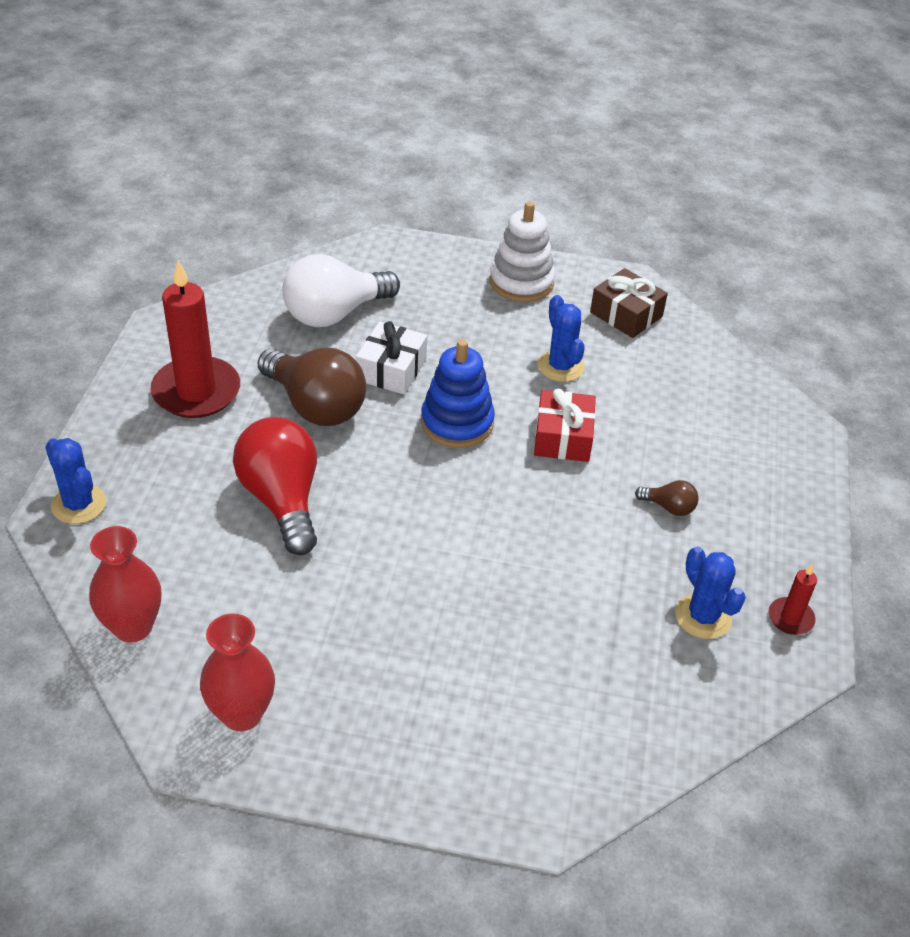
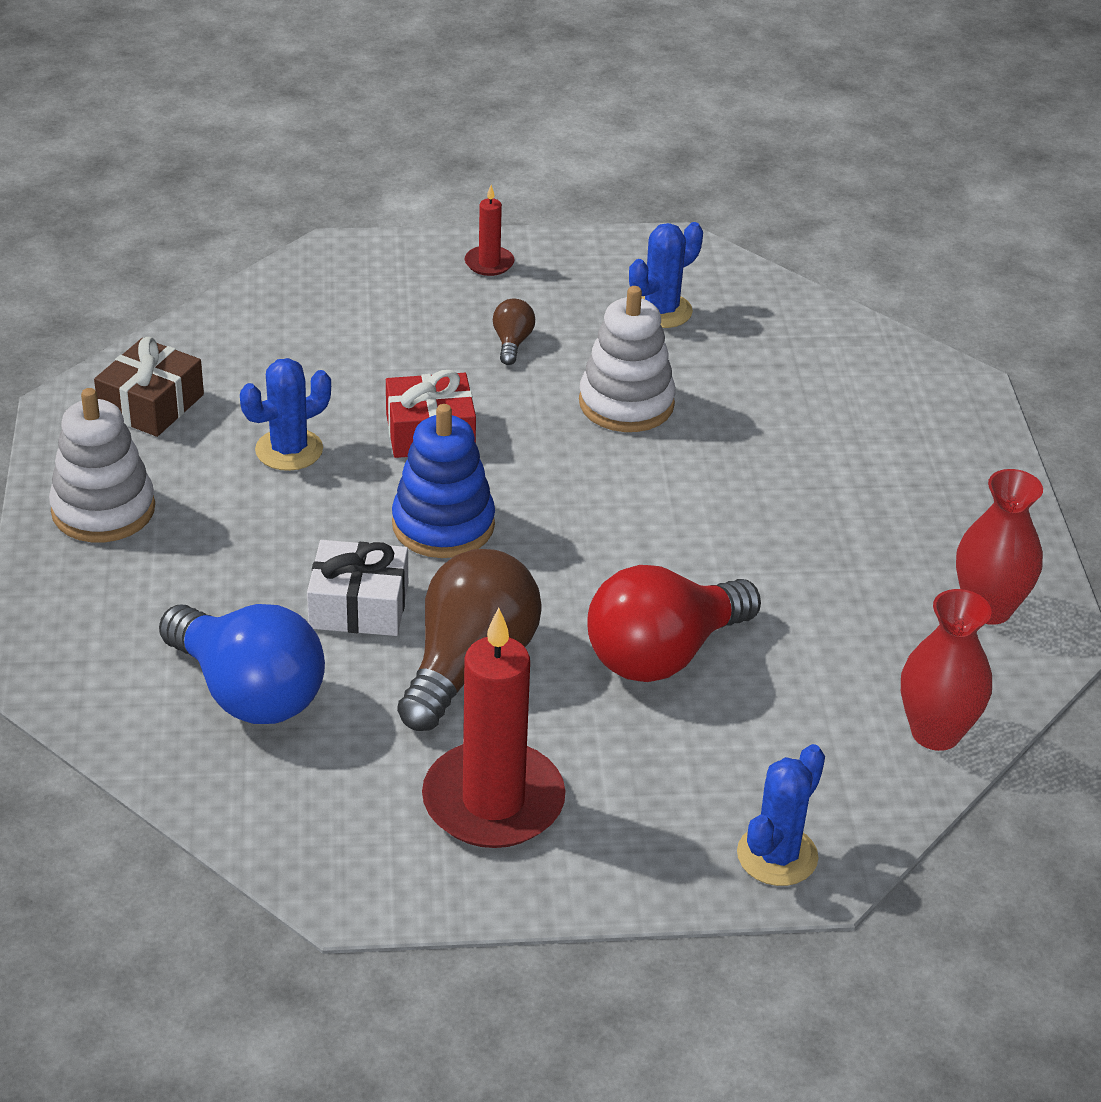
camera: 105 degrees left, 5 degrees down
white light bulb [283,254,400,327] -> blue light bulb [159,604,325,724]
red candle [768,564,817,635] -> red candle moved to [465,185,514,276]
none -> white stacking toy [579,286,676,432]

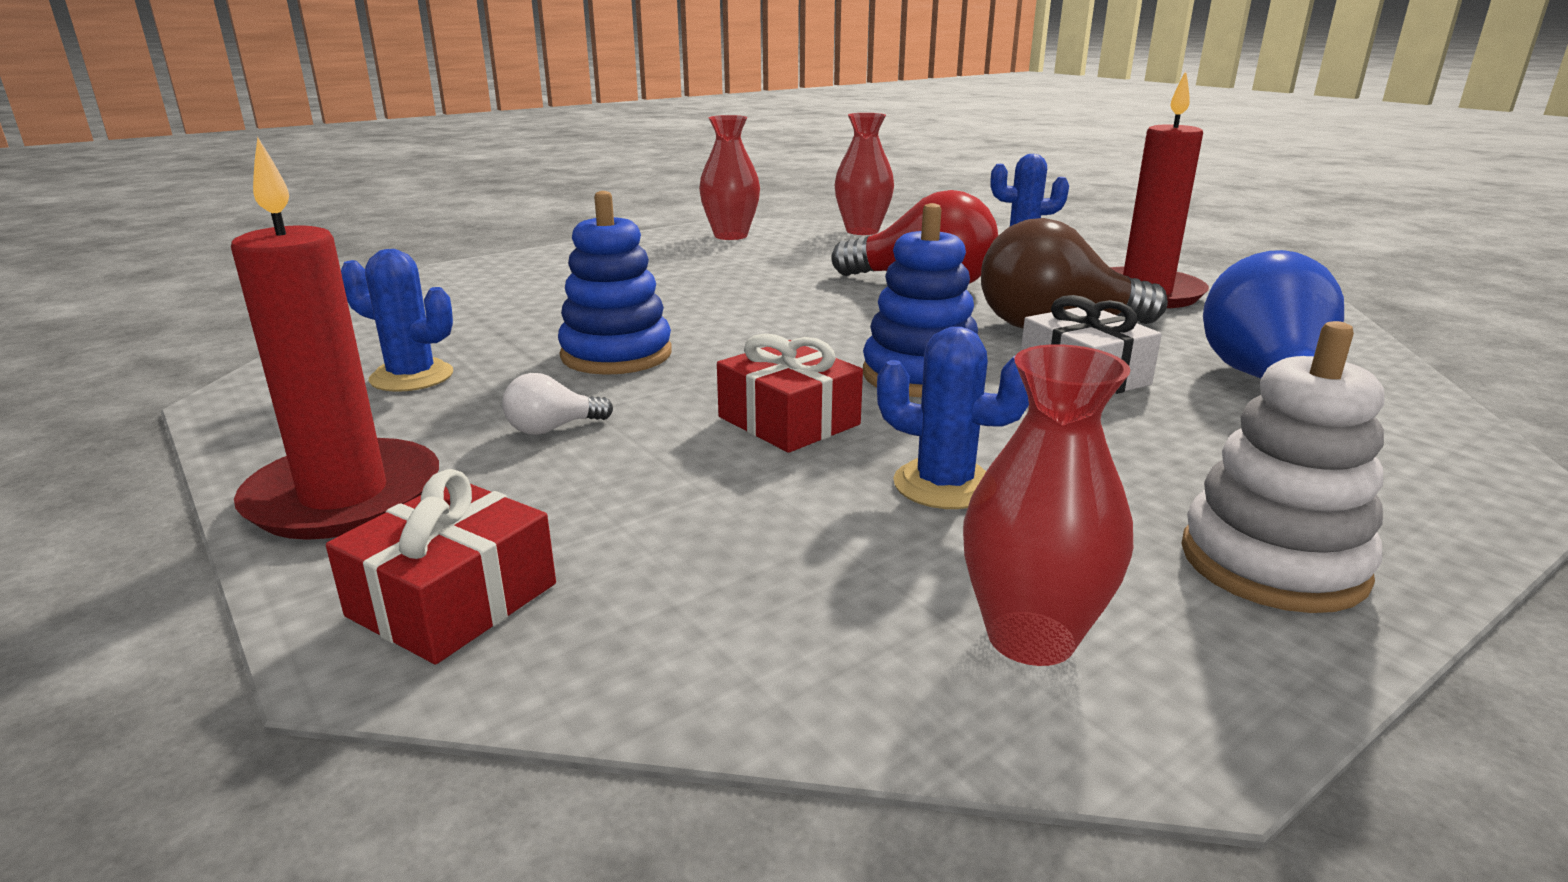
camera: 120 degrees left, 15 degrees down
brown gift [94,337,204,437] -> red vase [963,344,1133,666]
red candle [465,185,514,276] -> red candle [231,137,439,540], size x2.17
brown light bulb [493,299,535,365] -> white light bulb [502,373,613,435]
white stacking toy [579,286,676,432] -> blue stacking toy [558,191,672,375]
none -> red gift [326,469,556,664]

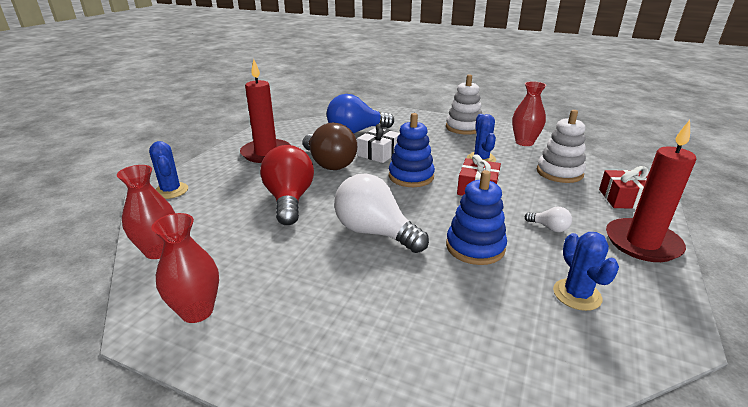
camera: 120 degrees left, 5 degrees up
none -> white light bulb [334,173,429,253]
none -> white stacking toy [537,110,586,183]

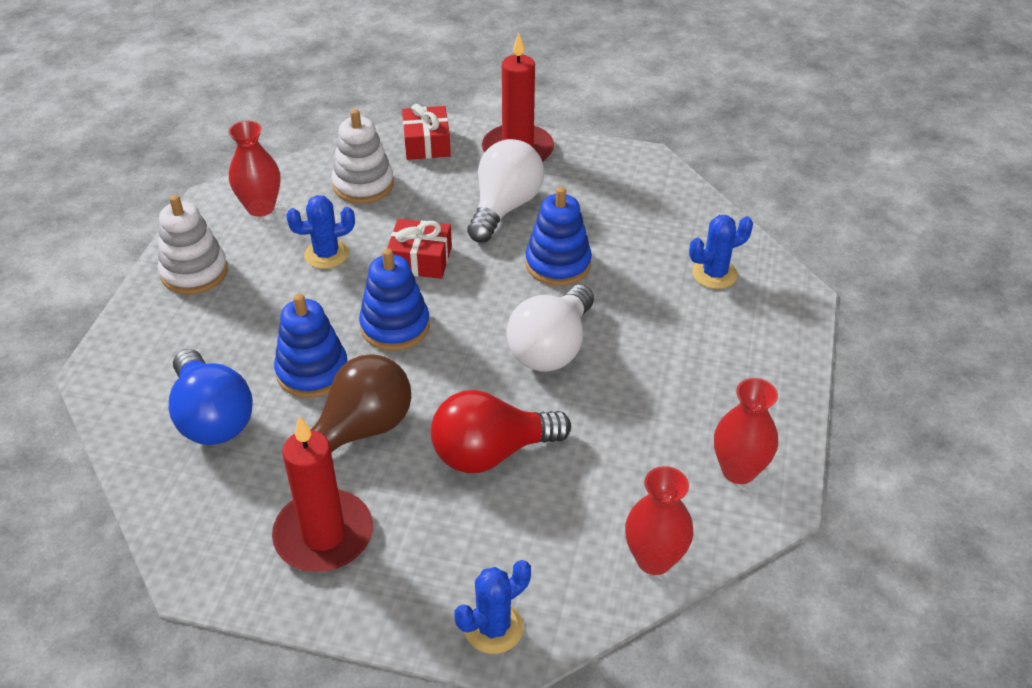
camera: 100 degrees left, 15 degrees up
white gift [357,124,400,163] -> blue stacking toy [274,293,348,398]
white light bulb [525,207,572,232] -> white light bulb [467,139,544,243], size x2.29
blue cactus [553,232,619,311] -> blue cactus moved to [689,215,753,289]

